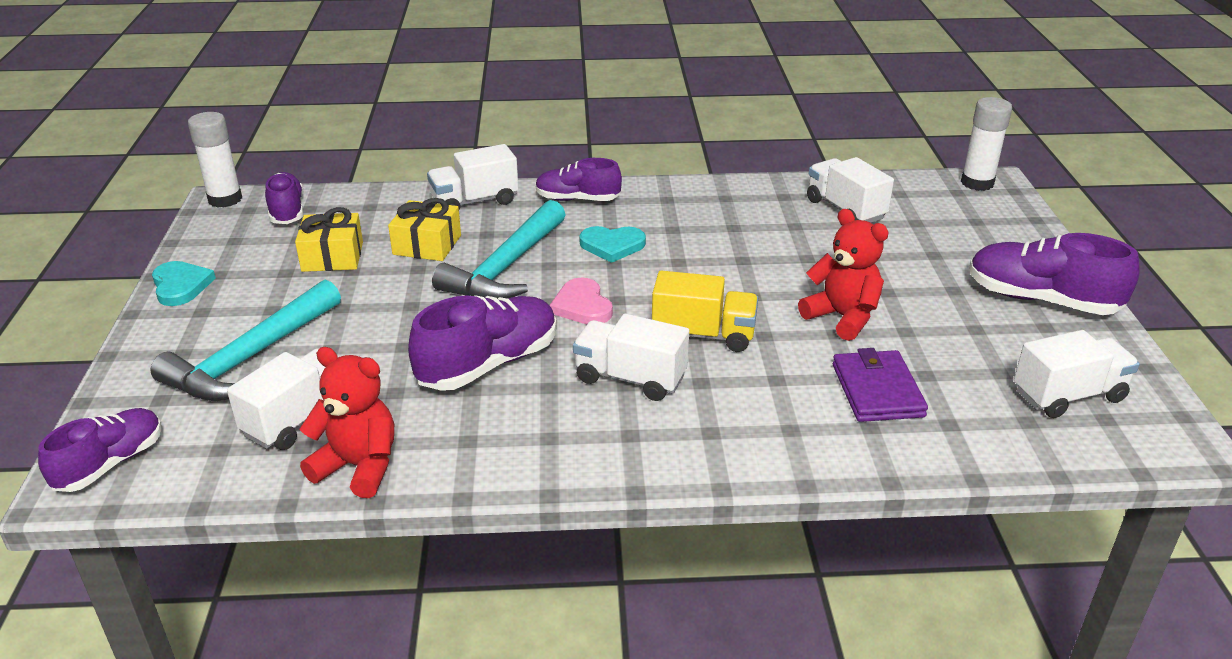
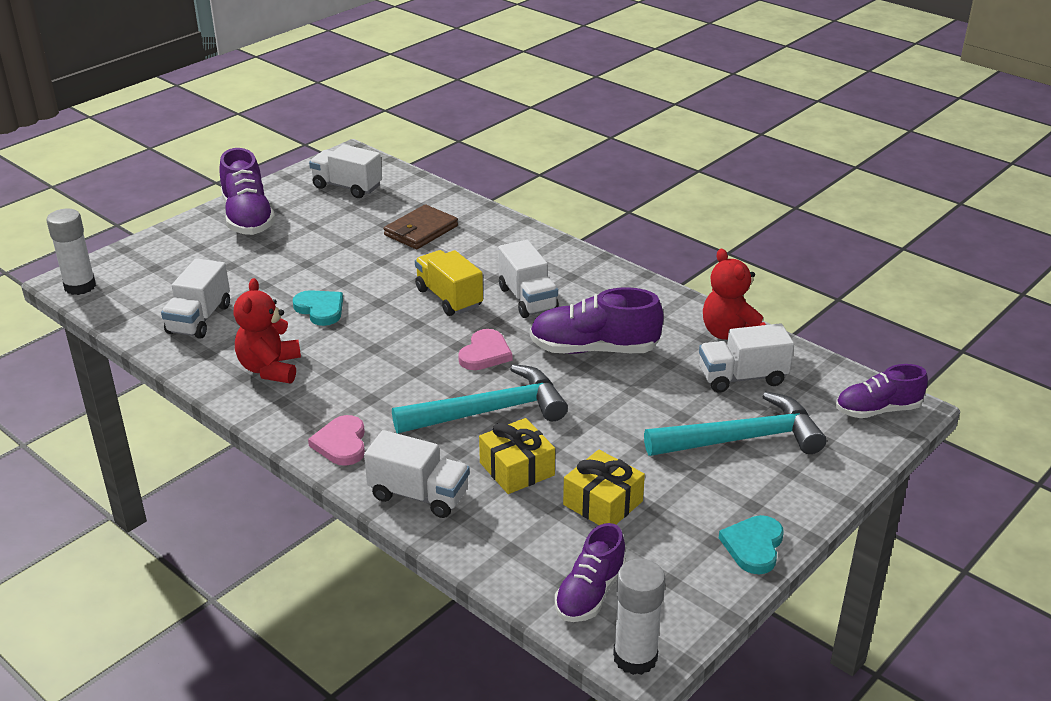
camera: 135 degrees left, 0 degrees up
purple shoe [535,158,622,201] -> pink heart [308,415,365,466]
turquoise heart [579,226,646,263] -> turquoise heart moved to [293,290,343,326]
red teddy bear [798,209,889,341] -> red teddy bear moved to [234,278,301,383]
purple wallet [833,348,928,422] -> brown wallet [384,205,458,249]

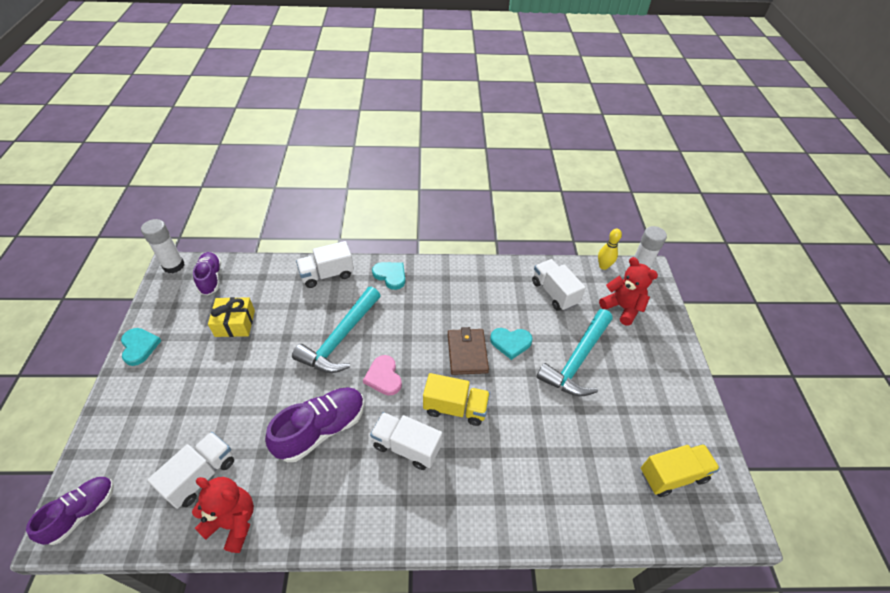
camera: 135 degrees right, 15 degrees up
purple shoe [220,148,275,235] -> none
red teddy bear [234,278,301,383] -> red teddy bear moved to [599,257,658,326]
pink heart [308,415,365,466] -> turquoise heart [372,262,405,290]
white truck [309,144,382,198] -> yellow truck [641,444,720,497]
brown wallet [384,205,458,249] -> brown wallet moved to [448,327,489,375]
yellow gift [479,418,555,494] -> none
turquoise hammer [644,392,826,456] -> turquoise hammer moved to [536,309,613,396]
none -> yellow bowling pin [598,229,622,270]

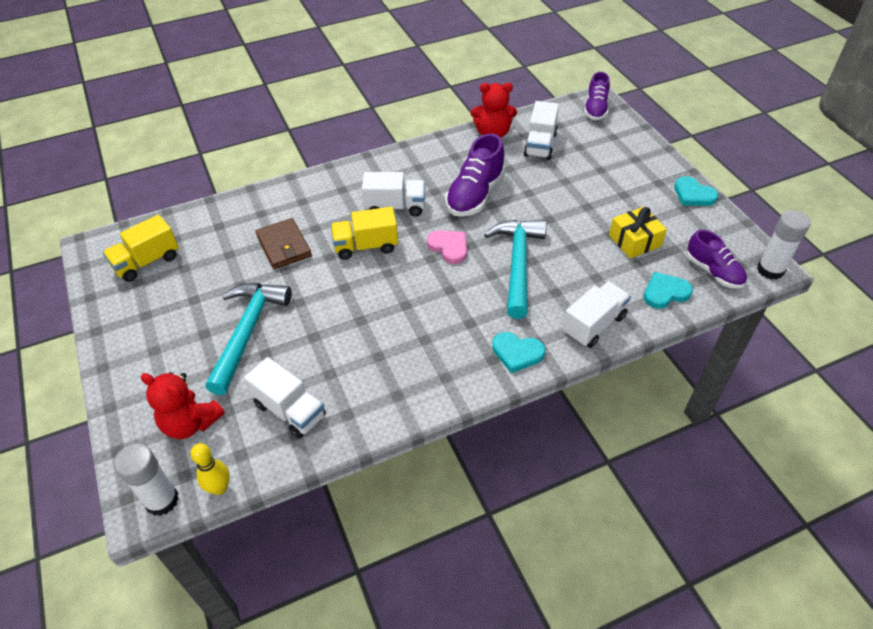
camera: 160 degrees right, 0 degrees up
brown wallet [448,327,489,375] -> brown wallet moved to [256,218,312,269]
turquoise heart [490,328,533,360] -> turquoise heart moved to [644,272,693,309]

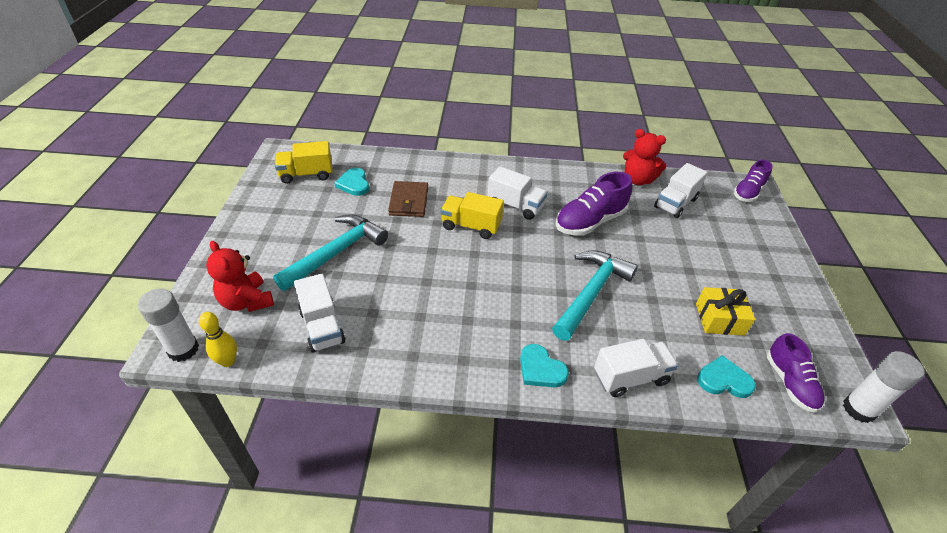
camera: 25 degrees right, 5 degrees down
pink heart [427,230,467,264] -> none
turquoise heart [674,176,718,206] -> turquoise heart moved to [334,168,369,196]

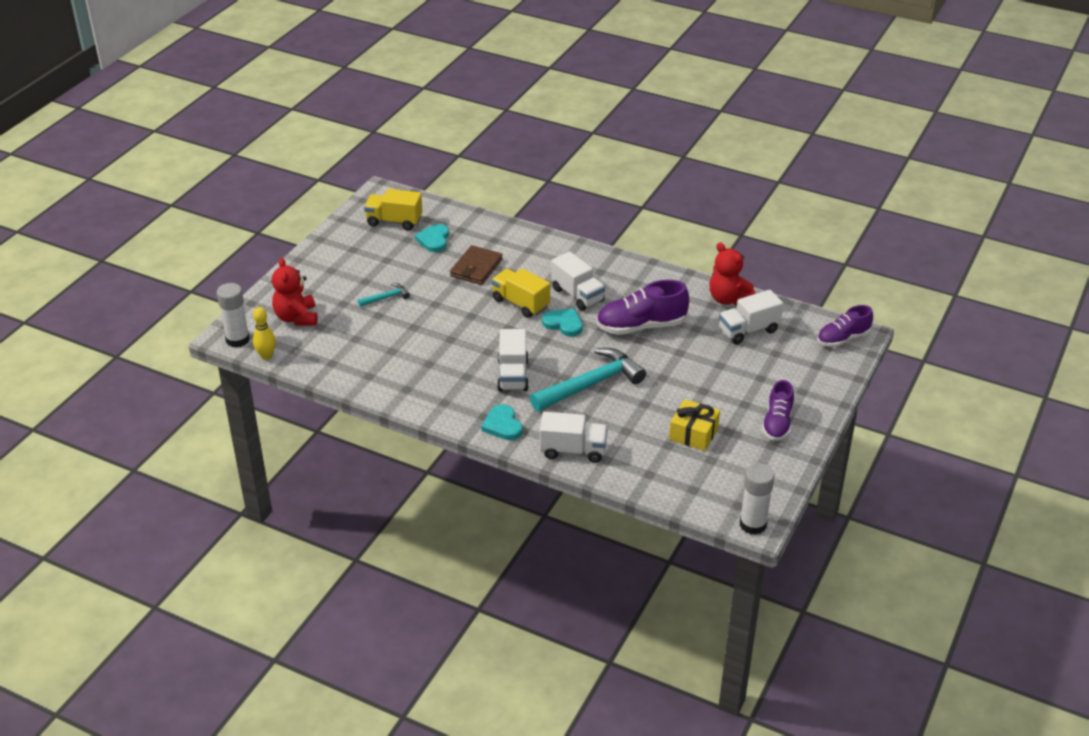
camera: 25 degrees right, 5 degrees down
turquoise hammer [273,214,388,291] -> turquoise hammer [358,283,410,307], size x0.46
white truck [294,274,346,353] -> white truck moved to [497,329,529,391]
turquoise heart [697,355,756,398] -> turquoise heart moved to [542,308,583,337]
purple shoe [767,333,825,413] -> purple shoe moved to [762,380,794,441]

